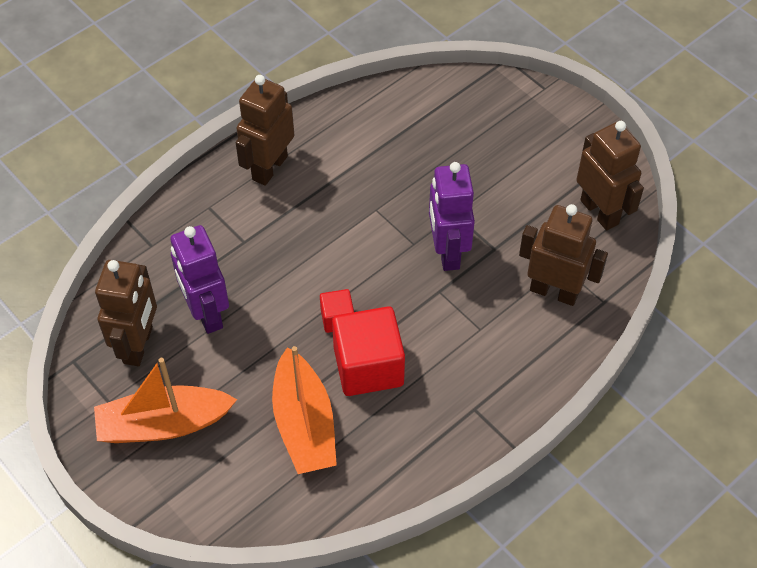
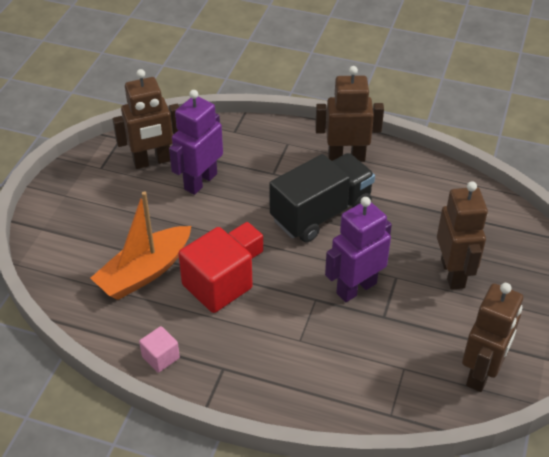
camera: 60 degrees right, 10 degrees down
orange boat [94,358,237,443] -> none
brown robot [519,204,608,306] -> brown robot moved to [437,181,488,290]
none -> pink cube [139,326,180,373]
none -> black truck [270,153,375,242]

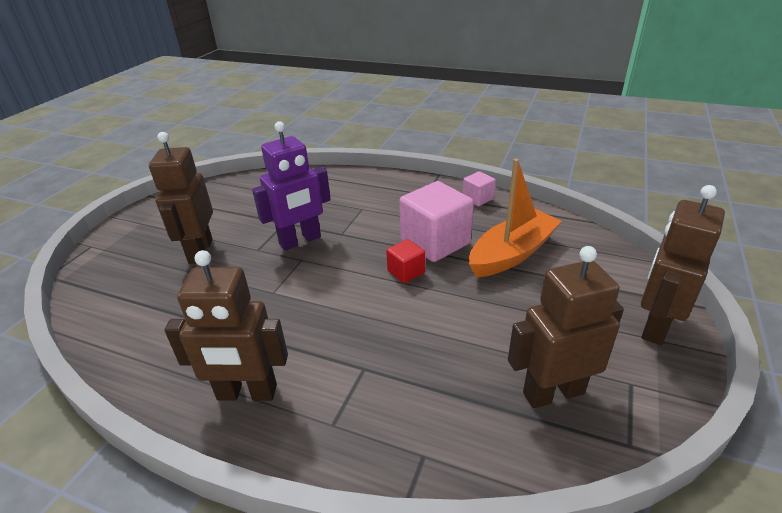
camera: 175 degrees left, 10 degrees down
purple robot [169,90,223,195] -> none
red cube [178,227,253,313] -> pink cube [399,181,474,262]
black truck [270,153,375,242] -> none
brown robot [462,283,523,392] -> brown robot moved to [641,185,725,345]

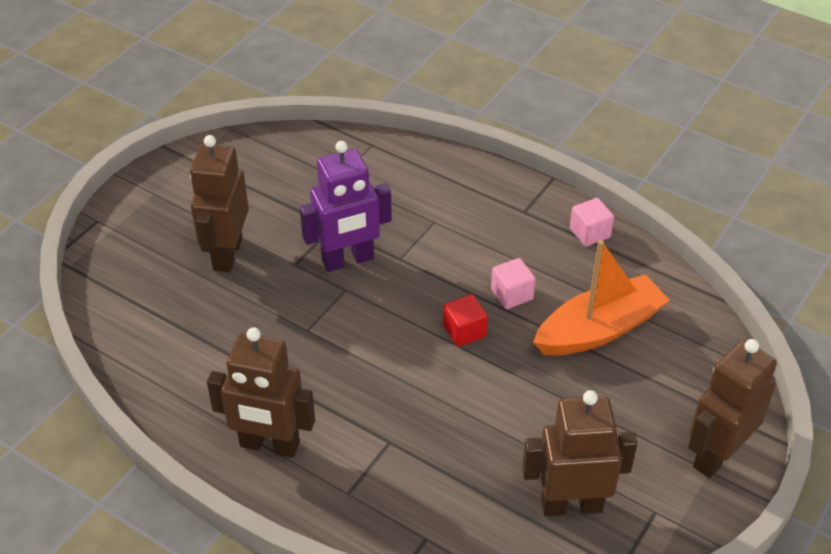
camera: 10 degrees right, 10 degrees up
pink cube [399,181,474,262] -> pink cube [491,258,536,309], size x0.50

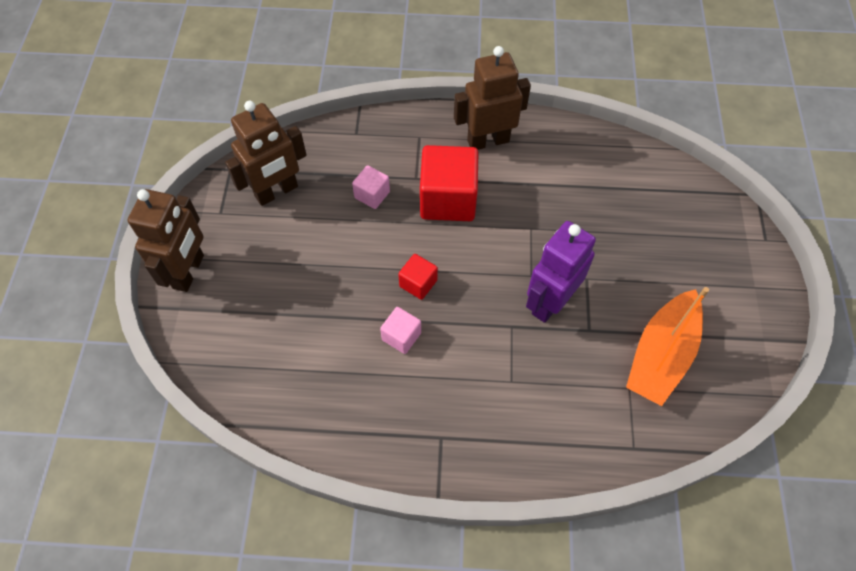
camera: 150 degrees right, 15 degrees up
brown robot [190,135,249,273] -> none
orange boat [533,240,670,356] -> orange boat moved to [626,287,709,406]
pink cube [570,198,614,247] -> pink cube moved to [352,165,390,209]
none -> red cube [420,145,479,221]

